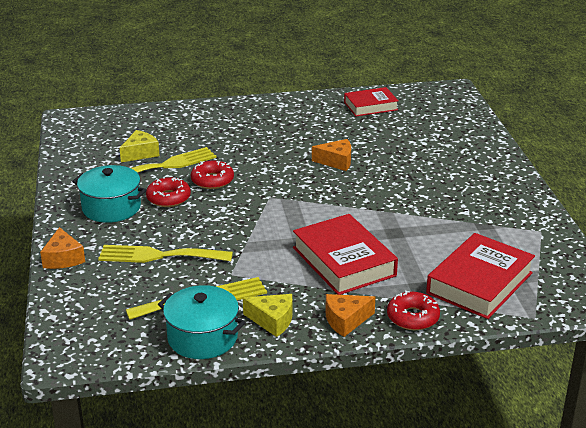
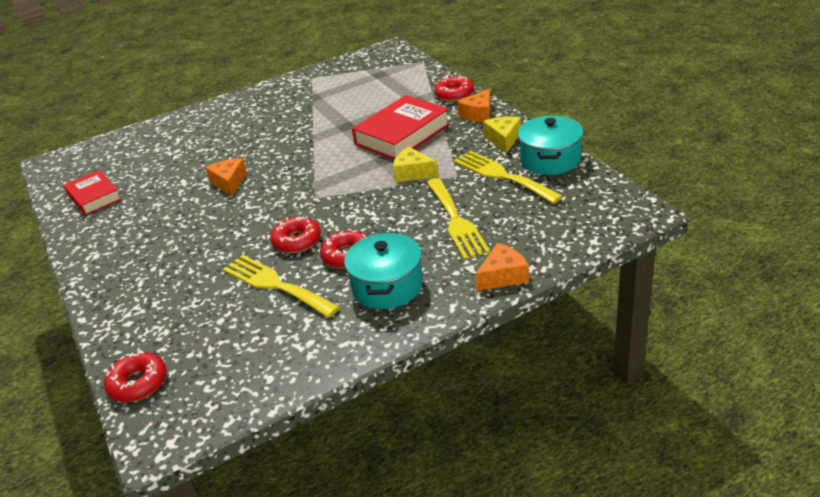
camera: 105 degrees left, 5 degrees up
yellow cheese [120,130,160,162] -> yellow cheese moved to [393,147,438,182]
orange cheese [325,294,375,337] -> orange cheese turned 75 degrees clockwise [457,89,490,122]
red book [426,233,535,319] -> none
none -> red donut [104,350,167,402]

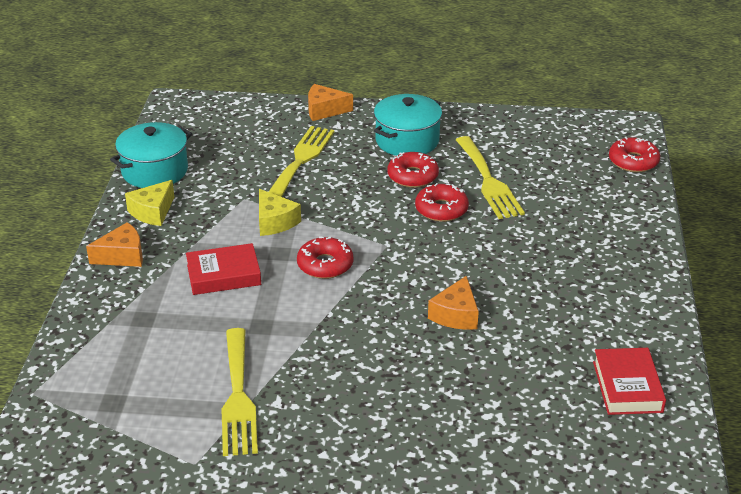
camera: 150 degrees left, 0 degrees up
red book [352,95,450,160] -> red book [186,243,261,295], size x0.63
red donut [434,75,474,102] -> red donut moved to [297,236,353,279]
yellow fork [454,151,563,204] -> yellow fork moved to [222,328,258,456]

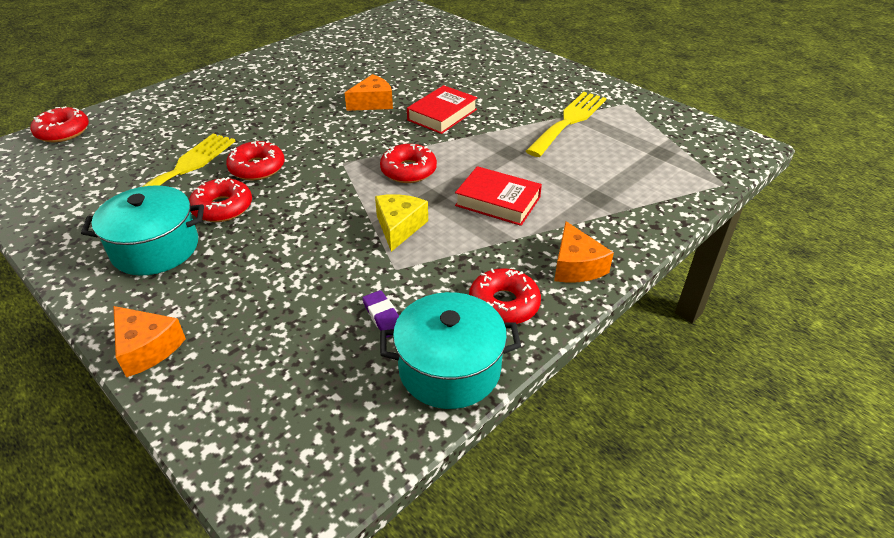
camera: 140 degrees left, 5 degrees up
orange cheese [86,222,143,267] -> orange cheese turned 120 degrees counterclockwise [554,221,614,283]
yellow cheese [125,180,174,226] -> red donut [469,268,541,324]
yellow fork [269,126,334,197] -> none
red book [593,348,666,415] -> red book moved to [407,85,477,134]
none -> purple eraser [362,290,399,338]

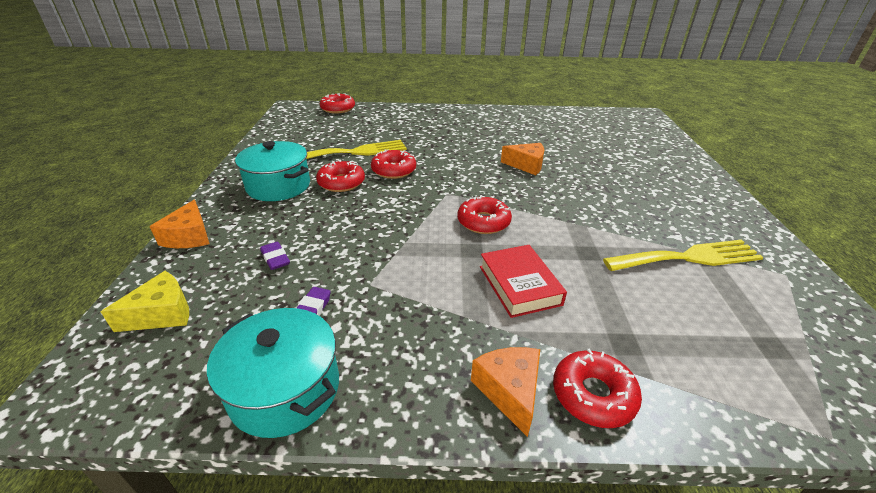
camera: 45 degrees right, 5 degrees down
yellow cheese [375,194,428,252] -> yellow cheese moved to [101,271,189,332]
red book [407,85,477,134] -> none
red donut [469,268,541,324] -> red donut moved to [553,348,642,428]
orange cheese [554,221,614,283] -> orange cheese turned 135 degrees clockwise [471,347,540,437]
none -> purple eraser [260,242,290,270]

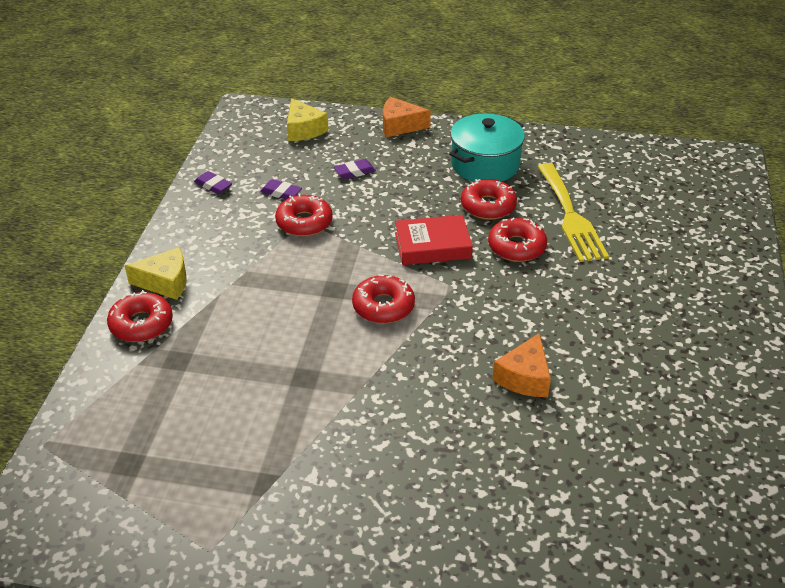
camera: 100 degrees right, 5 degrees up
turquoise pot [207,308,339,438] -> purple eraser [194,171,232,194]
red donut [320,93,355,114] -> red donut moved to [275,193,333,237]
orange cheese [471,347,540,437] -> yellow cheese [124,247,187,300]
red book [480,245,567,318] -> red book moved to [395,215,473,265]
yellow fork [603,240,764,271] -> none

